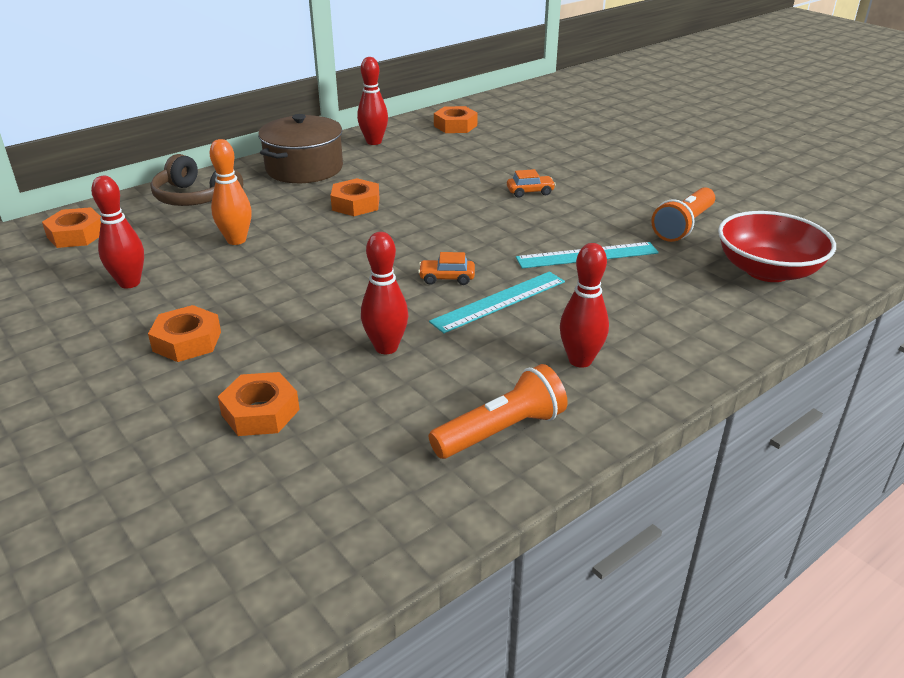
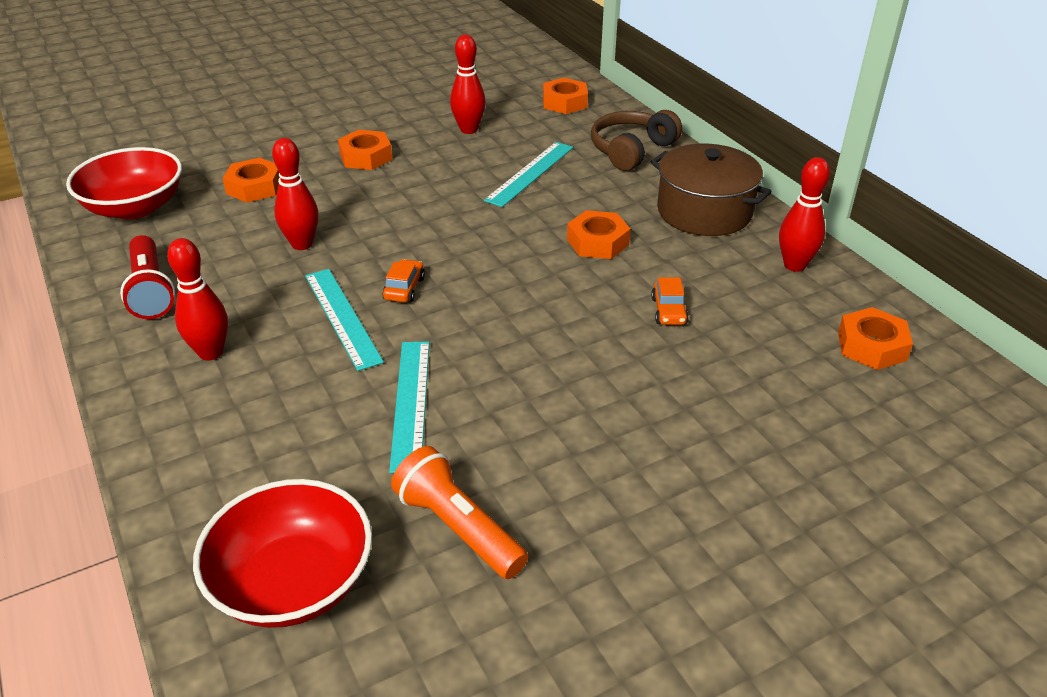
camera: 100 degrees right, 5 degrees up
orange bowling pin [210,139,252,245] -> turquoise ruler [484,142,573,207]
orange flashlight [429,364,568,459] -> red flashlight [120,235,175,319]
orange car [507,169,556,198] -> orange car moved to [651,278,689,325]
none -> red bowl [66,147,182,219]

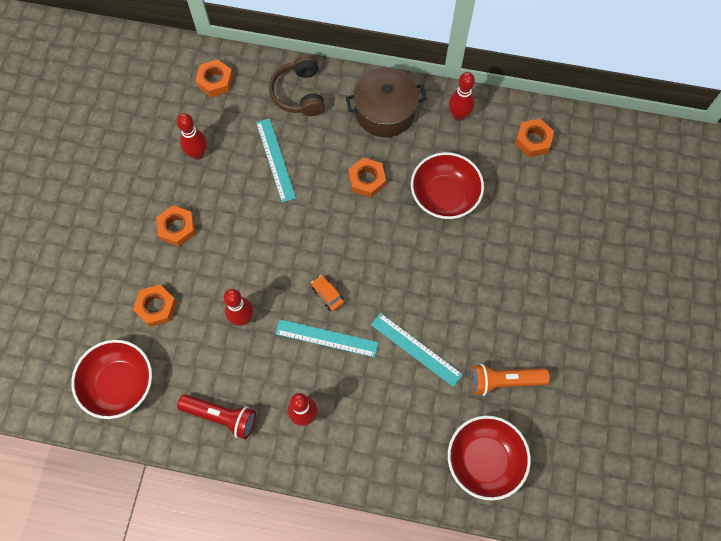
camera: 50 degrees left, 30 degrees up
orange car [651,278,689,325] -> red bowl [411,152,484,219]

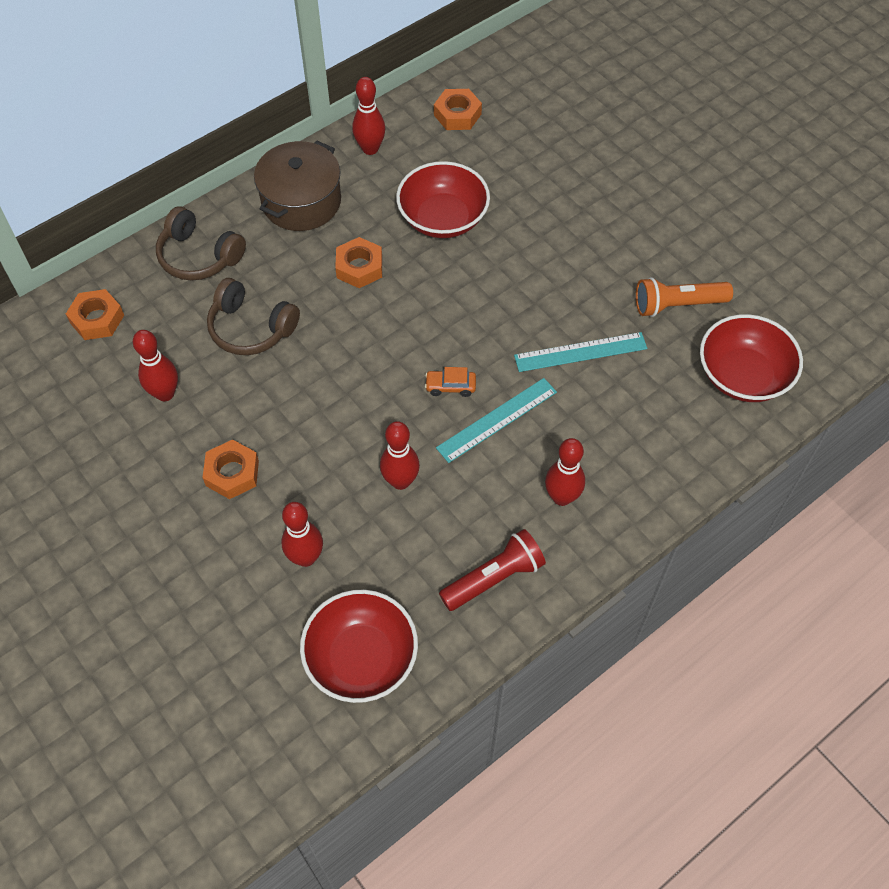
camera: 50 degrees left, 10 degrees down
orange nut [133,285,177,327] -> red bowling pin [281,502,323,567]
turquoise ruler [256,118,296,203] -> brown headphones [207,278,300,355]
orange flashlight [471,364,550,396] -> orange flashlight turned 45 degrees clockwise [636,277,733,317]

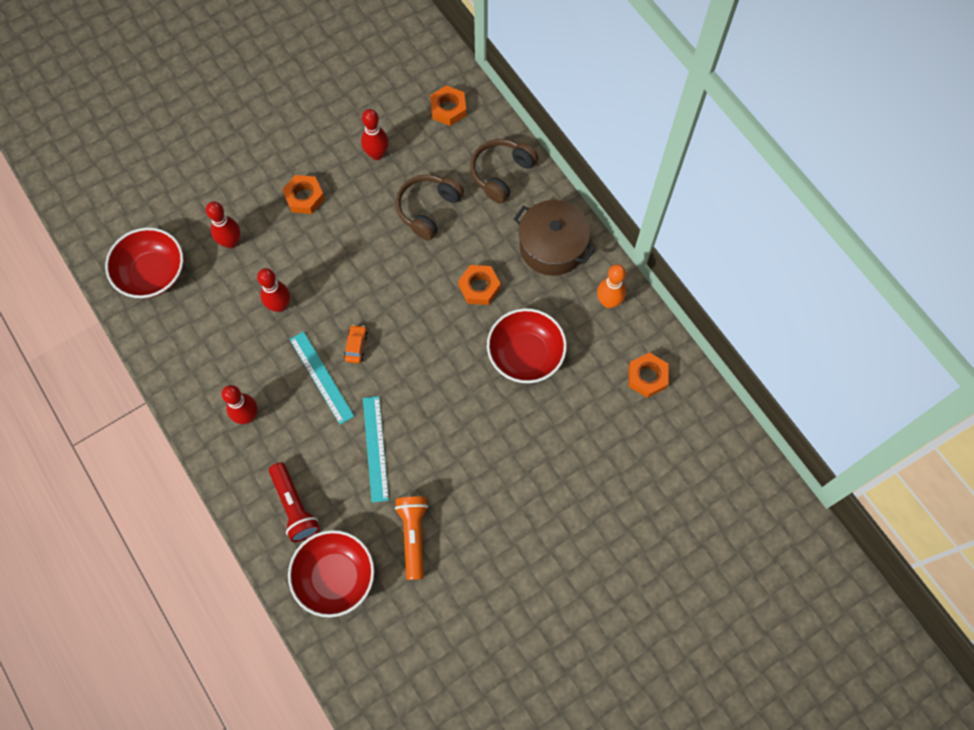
camera: 95 degrees right, 10 degrees up
red bowling pin [352,77,385,155] -> orange bowling pin [597,264,626,308]
red flashlight [439,529,546,611] -> red flashlight moved to [269,462,320,542]

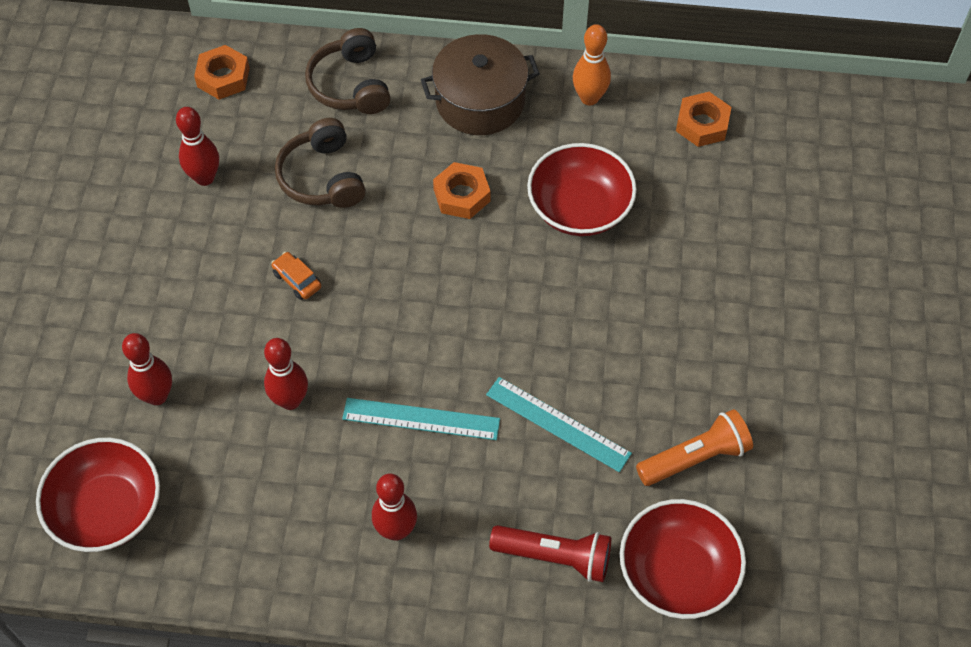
camera: 50 degrees left, 10 degrees down
orange nut [282,175,325,214] -> none
orange car [344,325,368,363] -> orange car moved to [271,252,321,300]
orange flashlight [395,497,428,580] -> orange flashlight turned 120 degrees clockwise [636,409,753,486]

